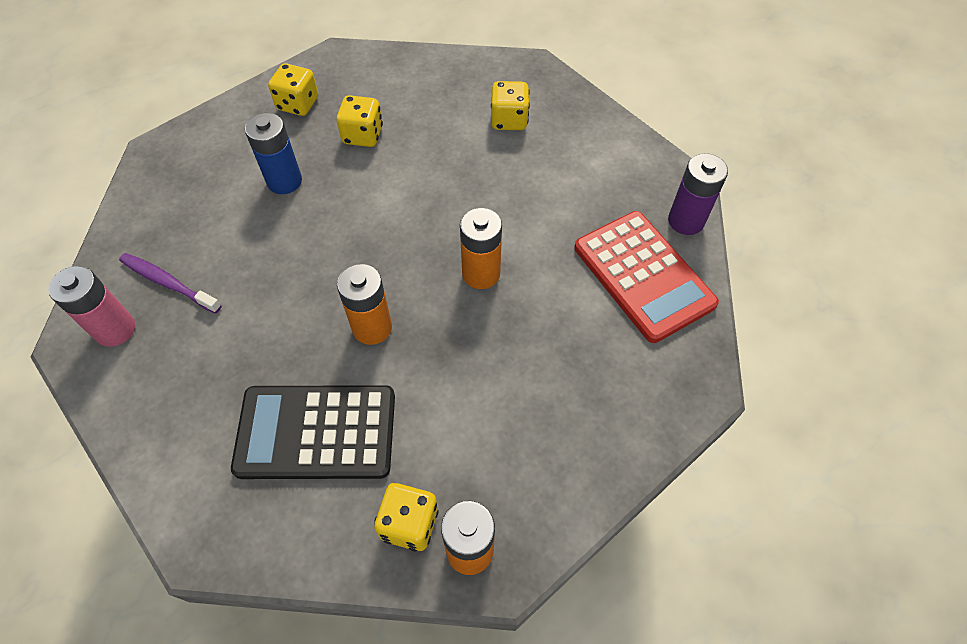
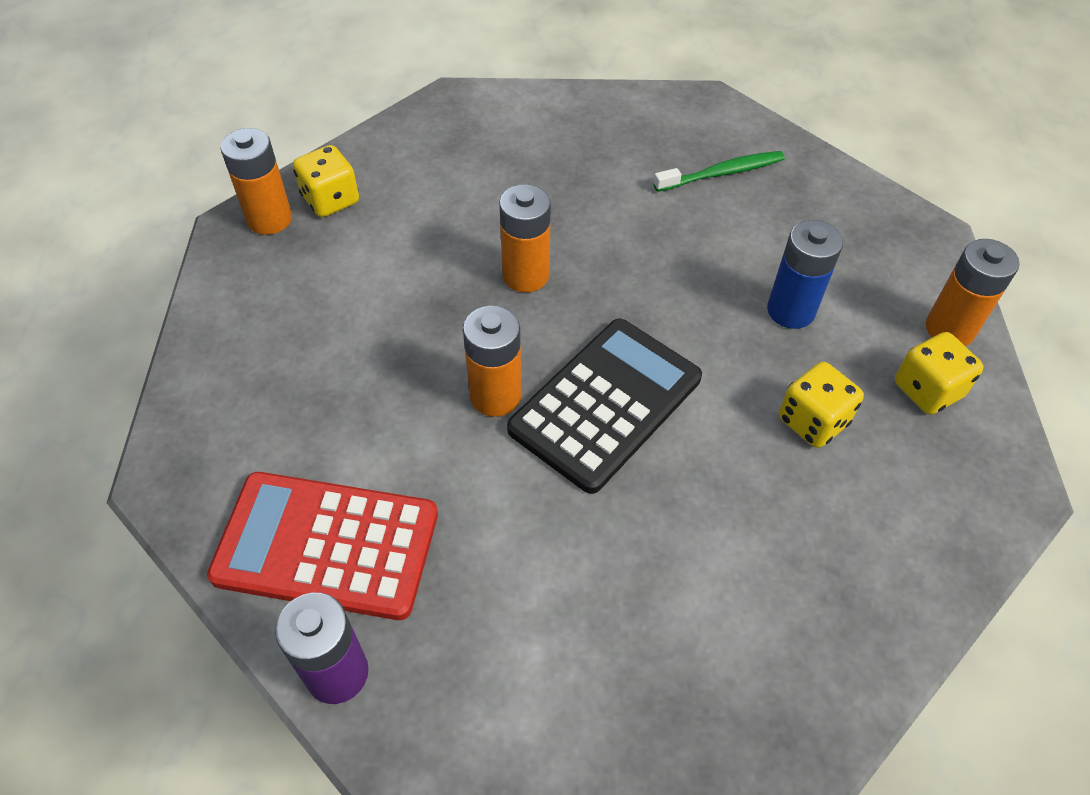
camera: 130 degrees right, 5 degrees down
pink battery [48,266,135,347] -> none
purple toothbrush [119,253,222,313] -> green toothbrush [653,151,785,192]
black calculator [231,385,395,479] -> black calculator moved to [507,319,702,494]
yellow dice [491,81,530,130] -> none
none -> orange battery [926,239,1019,346]

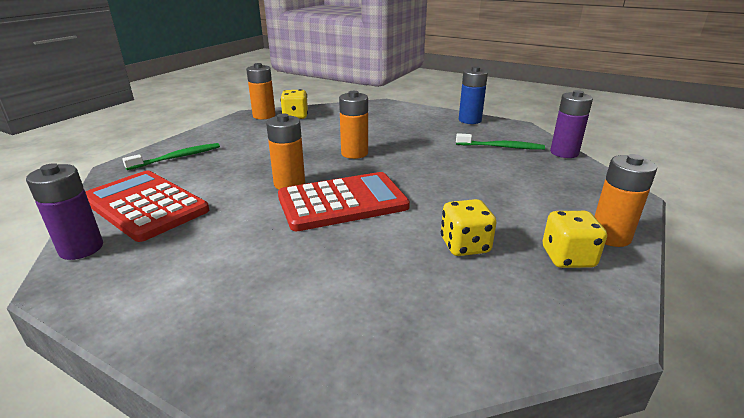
camera: 30 degrees right, 25 degrees down
black calculator [507,319,702,494] -> red calculator [278,172,410,231]
blue battery [767,220,843,329] -> blue battery moved to [459,66,488,124]
none -> green toothbrush [122,143,220,170]
none -> purple battery [550,90,593,158]

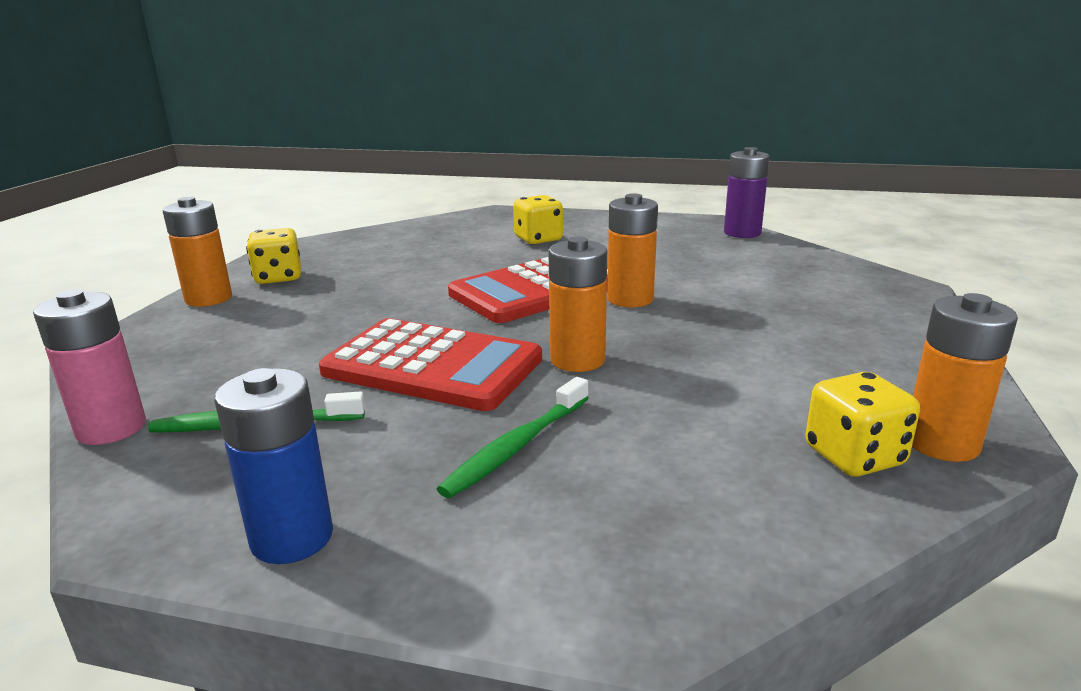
camera: 165 degrees right, 5 degrees down
red calculator [85,170,209,242] -> red calculator moved to [319,318,542,411]
green toothbrush [122,143,220,170] -> green toothbrush moved to [437,377,589,498]
yellow dice [441,199,497,256] -> yellow dice moved to [513,195,563,245]
purple battery [550,90,593,158] -> pink battery [33,289,146,445]

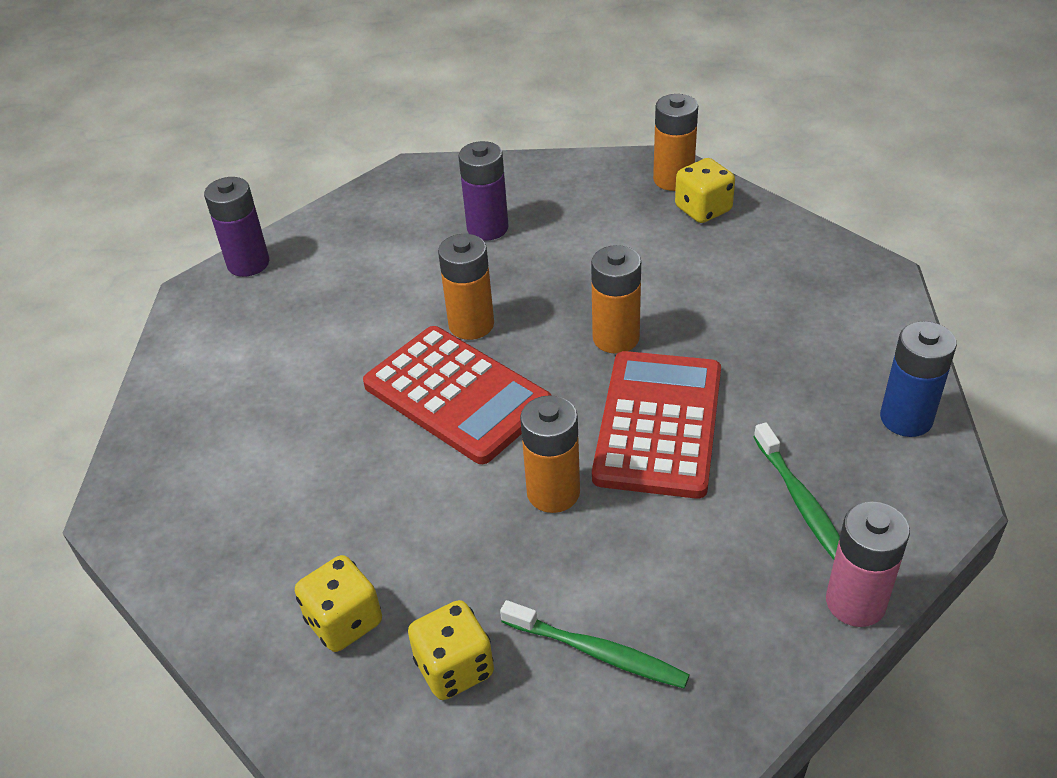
camera: 100 degrees left, 20 degrees up
orange battery [163,197,232,307] -> orange battery moved to [520,395,580,513]
green toothbrush [437,377,589,498] -> green toothbrush moved to [500,600,690,689]
yellow dice [513,195,563,245] -> yellow dice moved to [295,555,382,652]
none -> purple battery [459,141,508,241]

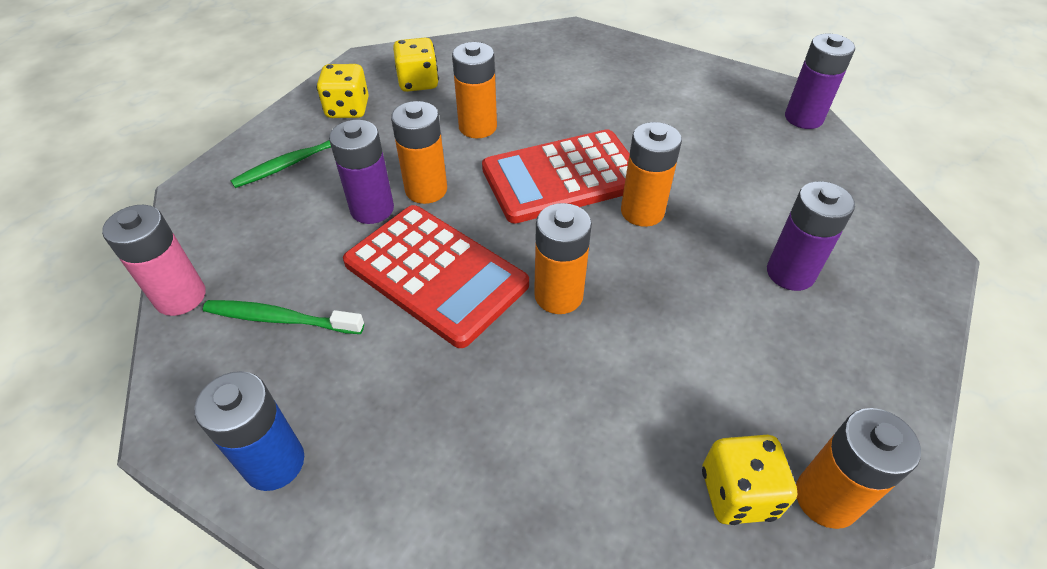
camera: 115 degrees right, 5 degrees up
none -> purple battery [329,120,394,224]
none -> orange battery [452,42,497,138]

